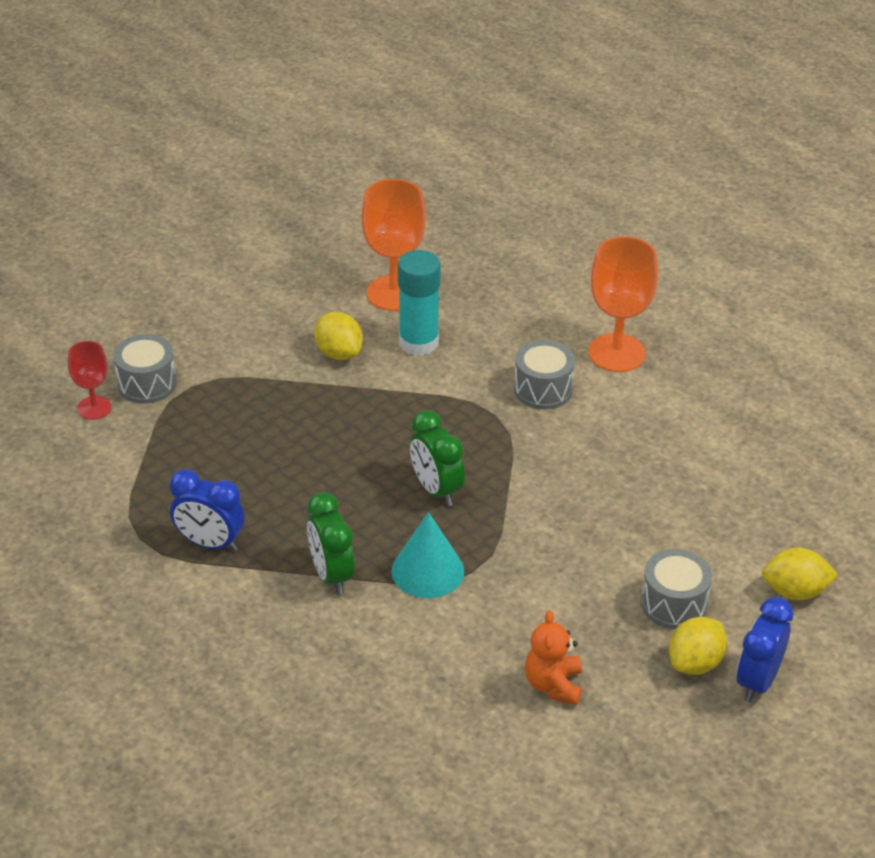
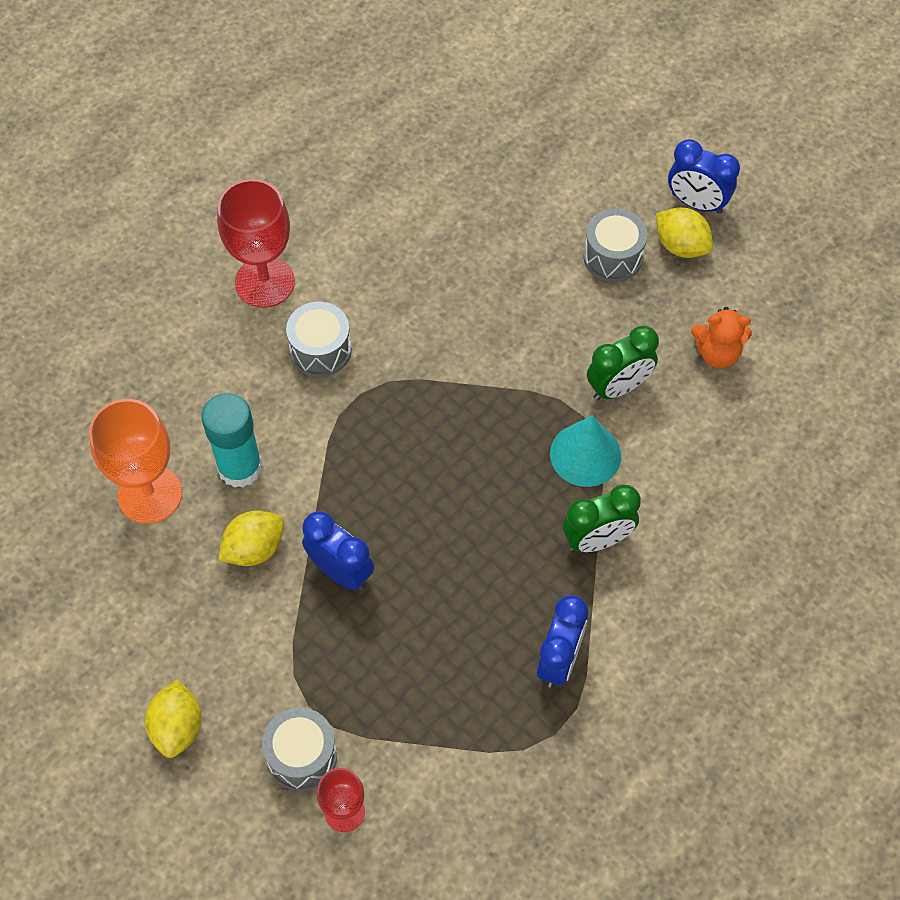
camera: 90 degrees left, 20 degrees up
green clock [410,410,465,507] -> green clock moved to [587,326,659,401]
orange goblet [588,236,658,372] -> red goblet [217,179,295,308]
yellow lemon [762,548,838,600] -> yellow lemon moved to [145,679,202,758]
none -> blue clock [302,511,374,590]

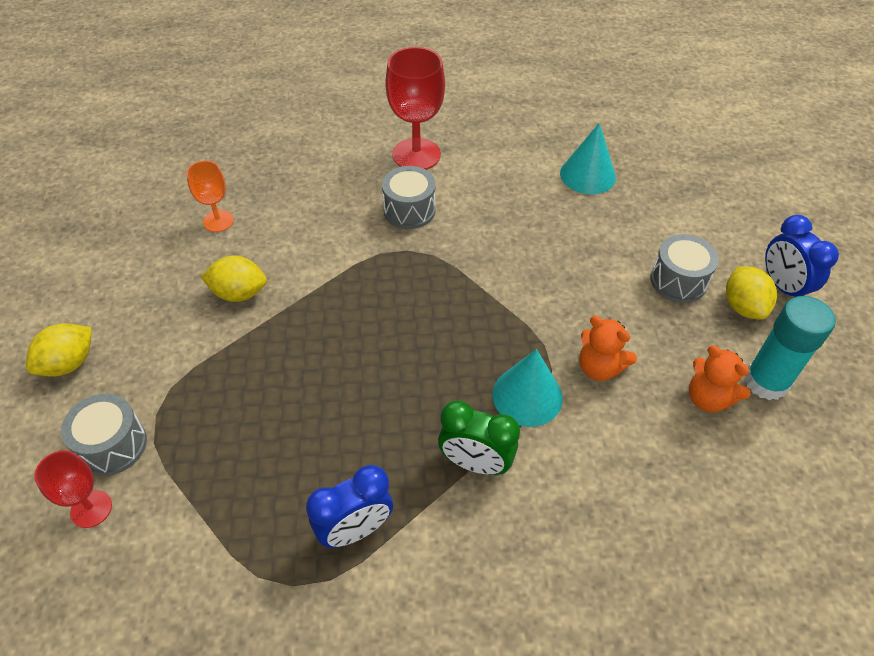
camera: 40 degrees right, 10 degrees down
orange goblet [89,399,182,524] -> orange goblet [186,161,234,232], size x0.57
turquoise glue stick [201,393,262,488] -> turquoise glue stick moved to [744,296,835,400]
blue clock [302,511,374,590] -> none
green clock [587,326,659,401] -> orange teddy bear [579,316,637,381]
none -> turquoise cone [560,123,616,194]

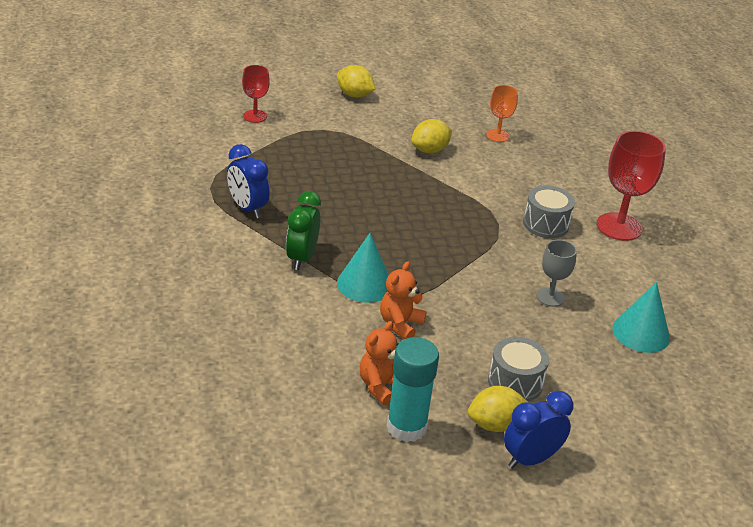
camera: 80 degrees right, 15 degrees down
grey drum [61,394,147,476] -> none
yellow lemon [201,255,267,302] -> yellow lemon turned 60 degrees clockwise [411,119,452,153]
none -> grey goblet [537,240,577,307]

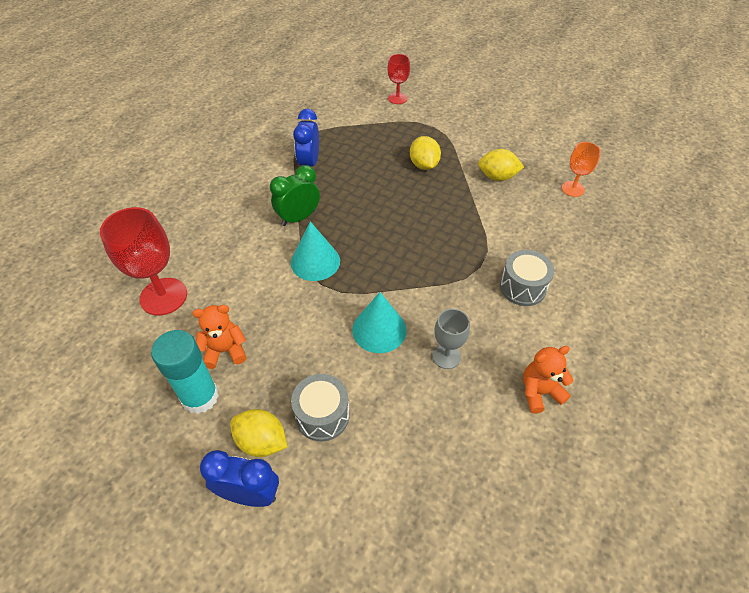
camera: 45 degrees right, 15 degrees up
yellow lemon [337,65,376,98] -> yellow lemon moved to [410,136,441,170]
orange teddy bear [380,261,427,339] -> orange teddy bear moved to [523,346,573,414]
red goblet [597,131,666,241] -> red goblet moved to [100,207,187,316]
turquoise cone [612,282,670,353] -> turquoise cone moved to [352,292,407,353]

